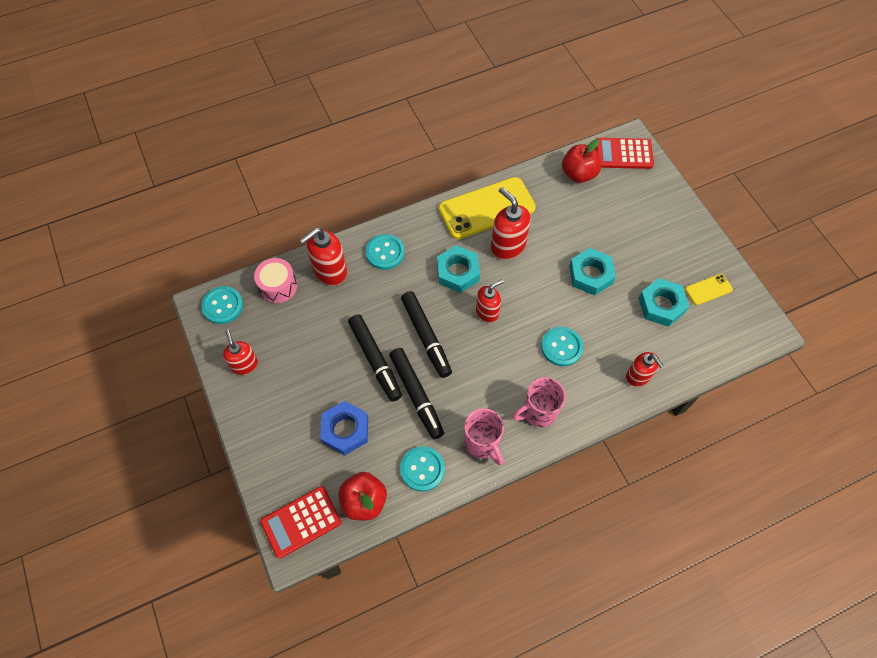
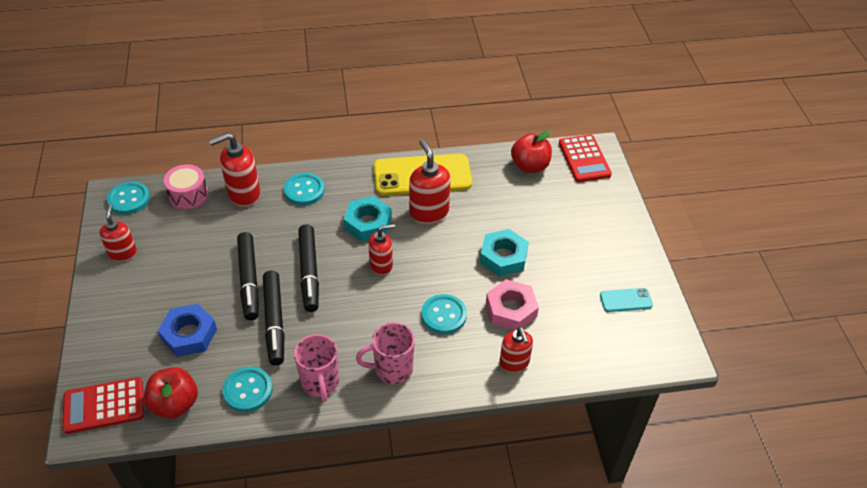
camera: 15 degrees right, 15 degrees down
red calculator [595,138,654,169] -> red calculator turned 120 degrees counterclockwise [559,135,612,182]
turquoise nut [638,278,689,327] -> none
yellow phone [685,274,733,305] -> turquoise phone [600,288,653,312]
none -> pink nut [486,279,539,330]

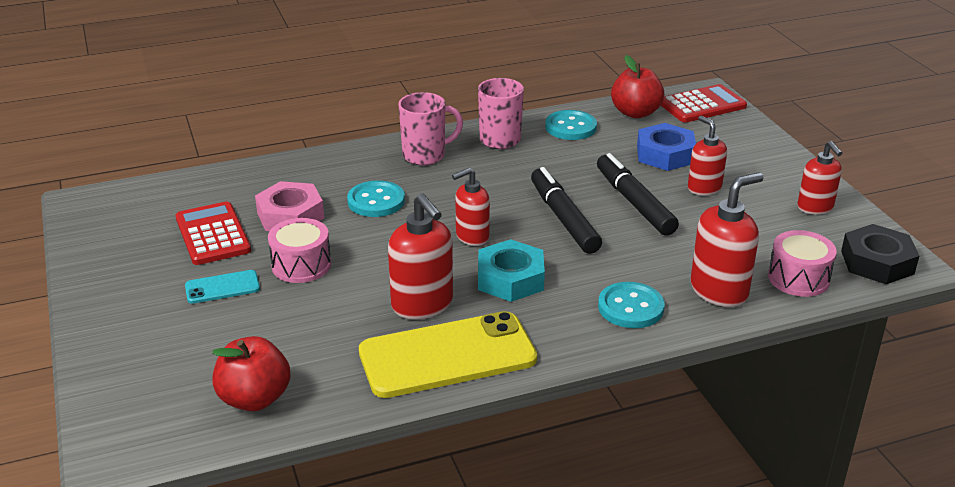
camera: 170 degrees right, 15 degrees down
turquoise button [107,181,150,215] -> black nut [841,224,919,284]
black marker [263,271,285,365] -> none
turquoise nut [480,229,529,277] -> pink drum [268,218,331,283]
red soap dispenser [499,327,533,372] -> red soap dispenser moved to [688,116,727,195]
red calculator [559,135,612,182] -> red calculator moved to [176,201,251,265]
turquoise phone [600,288,653,312] -> turquoise phone moved to [185,270,260,304]

